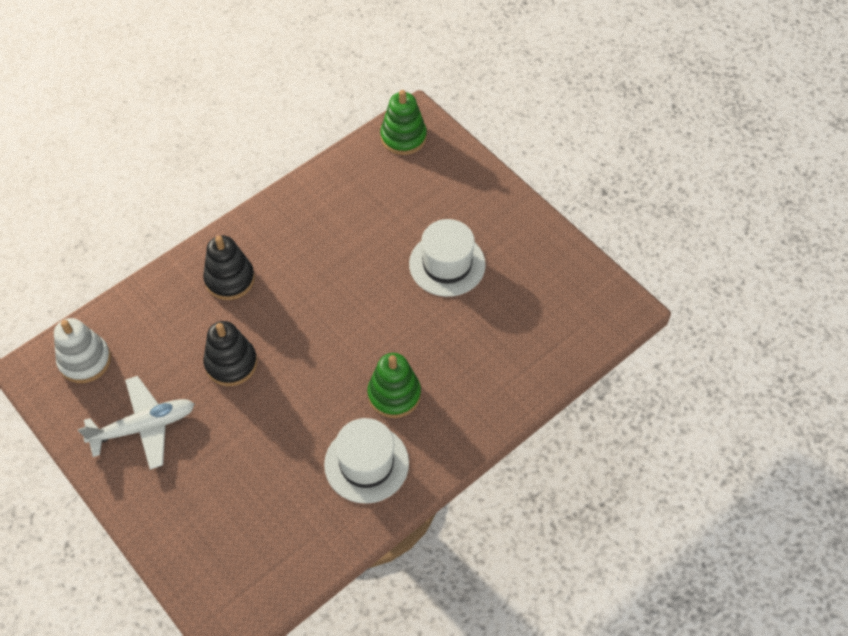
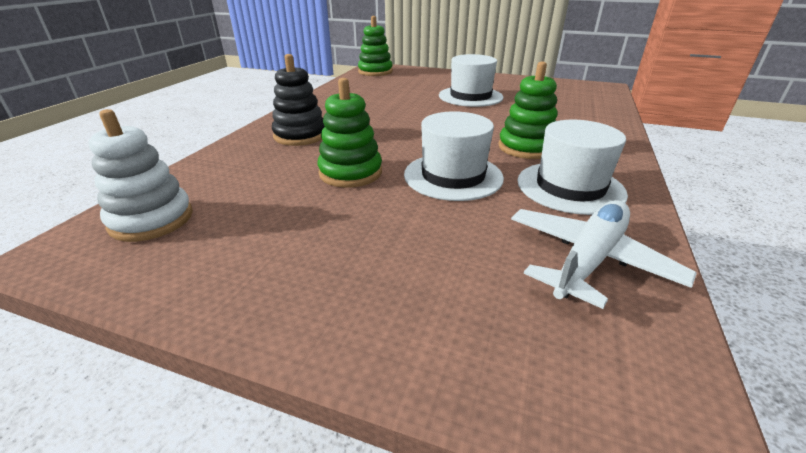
camera: 30 degrees left, 25 degrees down
white plane [78,376,195,470] -> white plane moved to [511,200,697,309]
black stacking toy [204,321,257,386] -> green stacking toy [318,78,382,188]
none -> white hat [404,111,504,201]

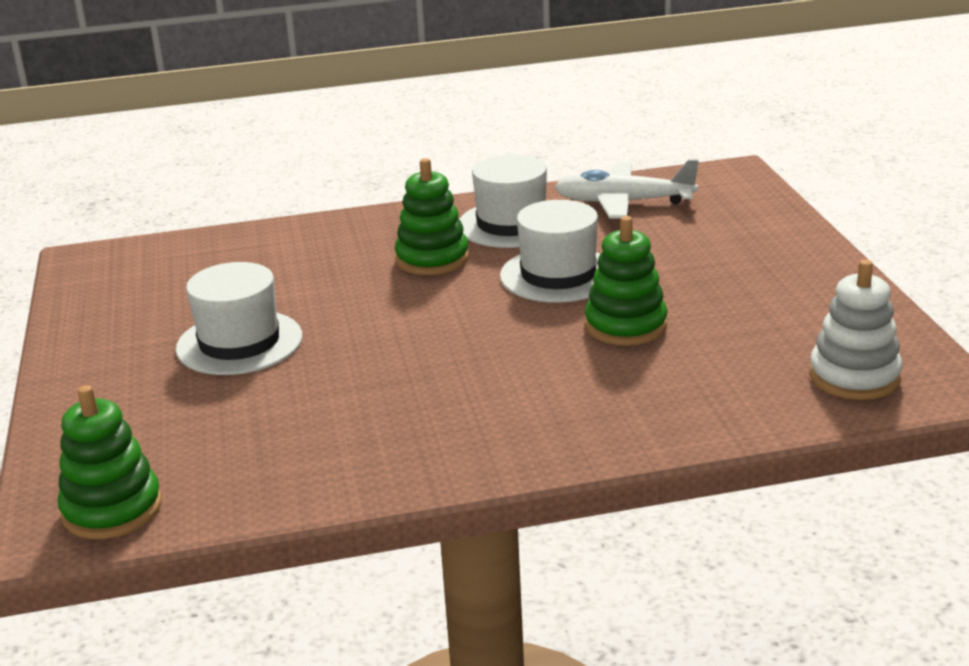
camera: 120 degrees left, 5 degrees down
black stacking toy [272,54,325,146] -> none

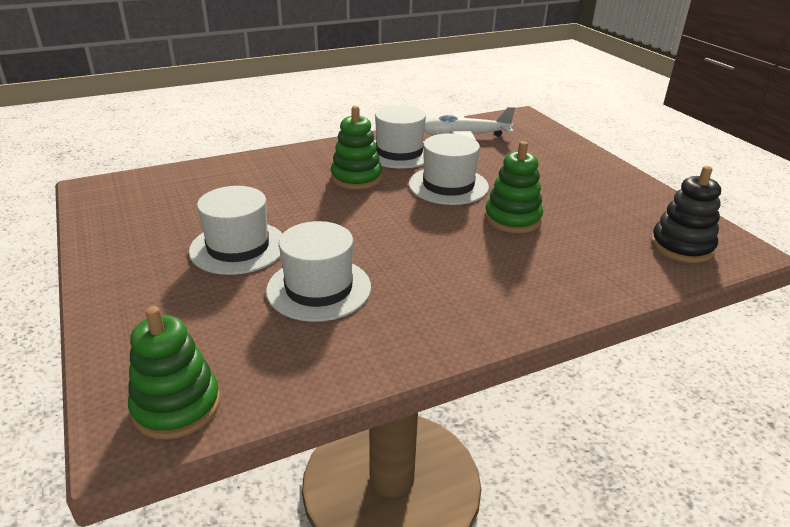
camera: 15 degrees left, 5 degrees up
white stacking toy [809,260,902,400] -> black stacking toy [651,166,721,263]
none -> white hat [266,221,371,322]

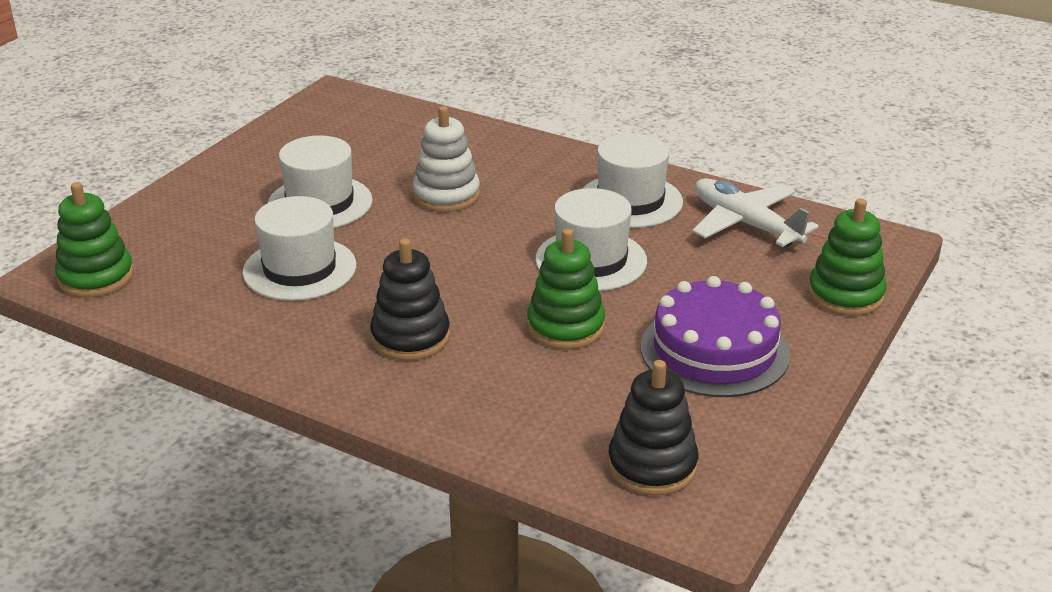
camera: 55 degrees right, 0 degrees up
green stacking toy [331,106,382,190] -> green stacking toy moved to [808,199,887,316]
none -> black stacking toy [370,238,450,361]
none -> white stacking toy [412,106,480,212]
none -> purple cake [641,276,790,397]

